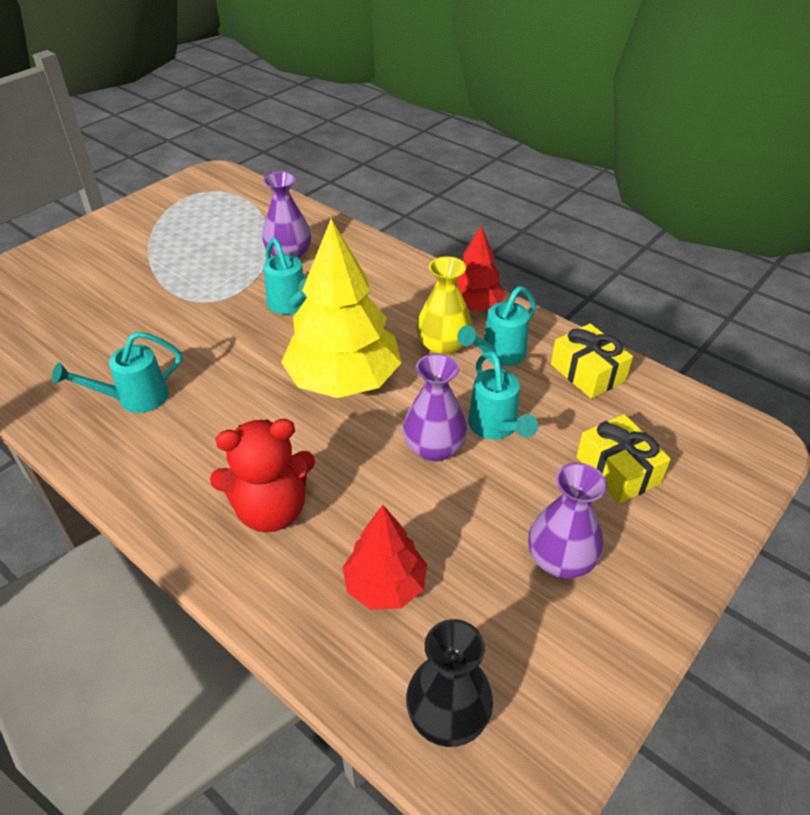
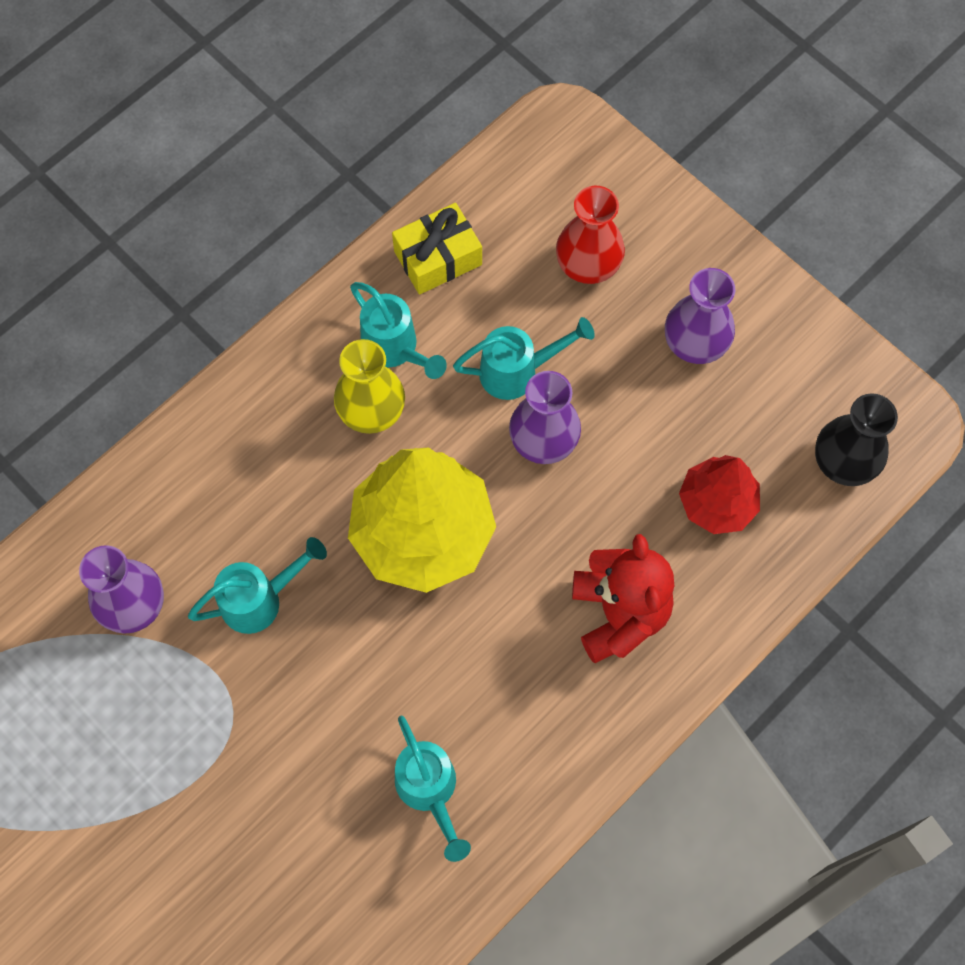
camera: 85 degrees left, 25 degrees up
red tree [456,225,506,311] -> none
yellow gift [576,414,671,503] -> red vase [556,186,625,284]

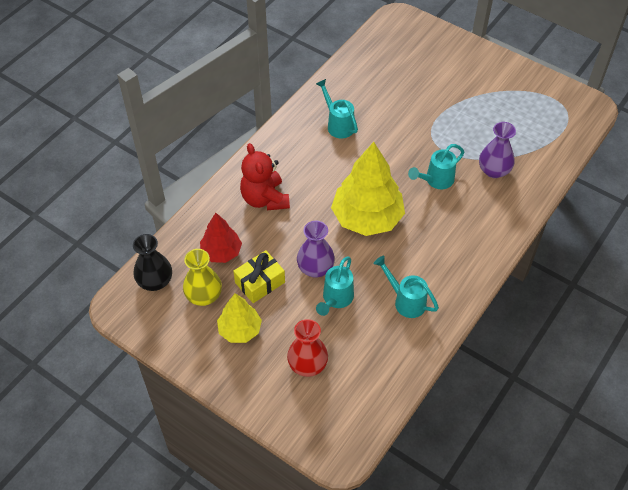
camera: 170 degrees right, 15 degrees down
yellow vase [334,339,405,434] -> yellow vase moved to [183,249,222,306]
yellow gift [392,203,482,295] -> yellow gift moved to [233,250,285,303]
turquoise watering can [453,317,595,400] -> turquoise watering can turned 45 degrees counterclockwise [316,257,354,316]
purple vase [665,268,735,364] -> yellow tree [217,293,262,343]

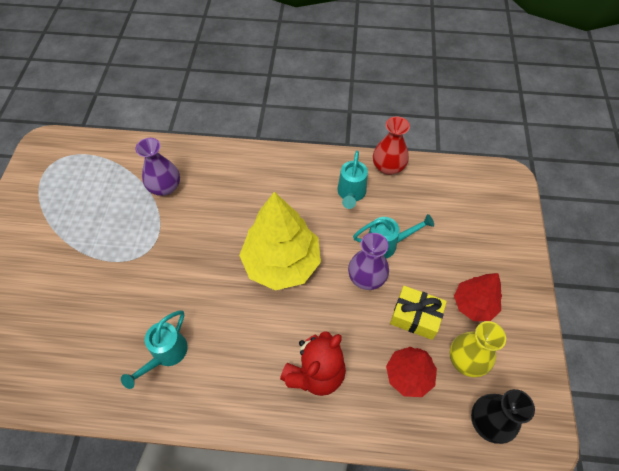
camera: 120 degrees left, 5 degrees up
yellow tree [217,293,262,343] -> red tree [454,273,502,321]
red vase [287,319,328,377] -> red vase moved to [373,116,410,175]
turquoise watering can [408,144,465,189] -> none

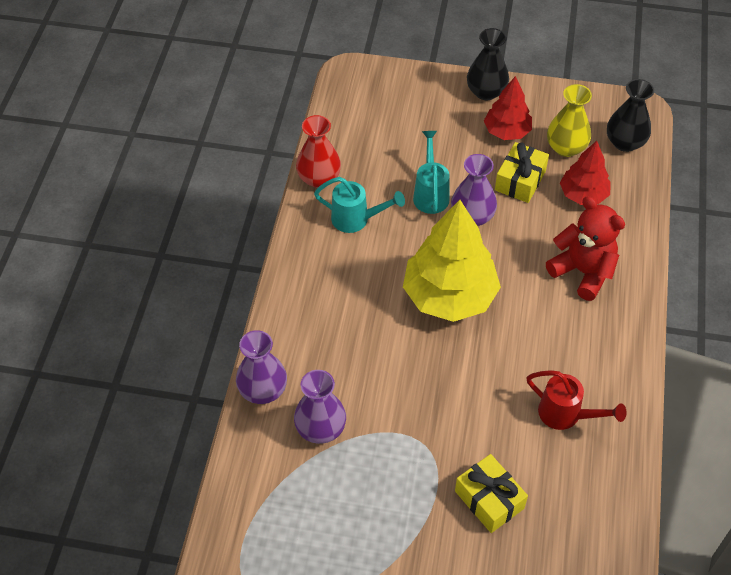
camera: 85 degrees left, 5 degrees down
turquoise watering can [121,310,188,389] -> red watering can [526,370,626,430]
none -> purple vase [236,330,287,404]
none -> yellow gift [455,454,528,533]
none -> black vase [467,28,509,100]

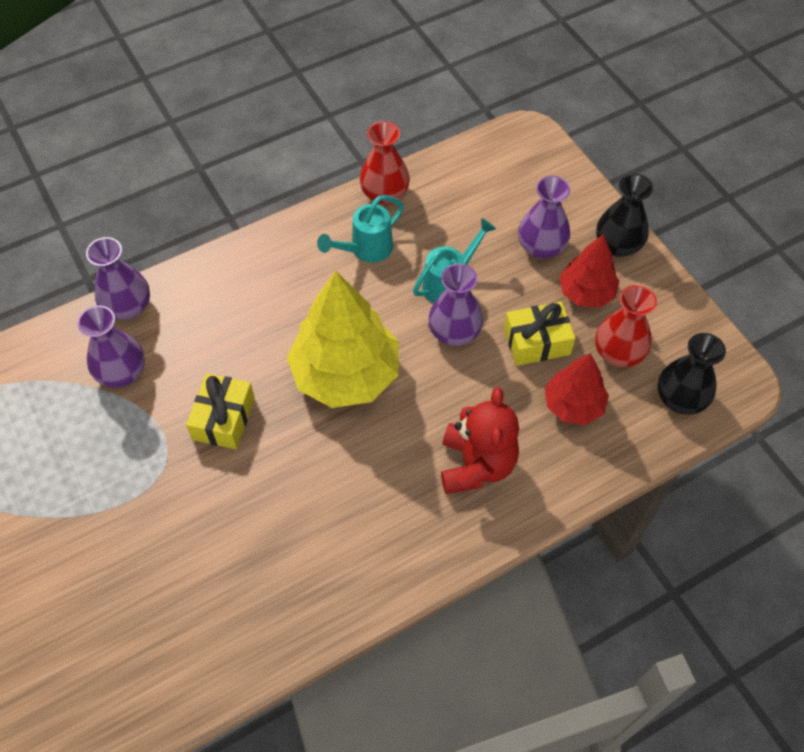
camera: 50 degrees right, 5 degrees up
turquoise watering can [314,177,405,233] -> turquoise watering can turned 75 degrees clockwise [317,195,404,263]
yellow gift [455,454,528,533] -> yellow gift moved to [186,373,255,449]
red watering can [526,370,626,430] -> none
yellow vase [547,84,592,157] -> red vase [595,285,657,367]
none -> purple vase [518,176,570,259]

